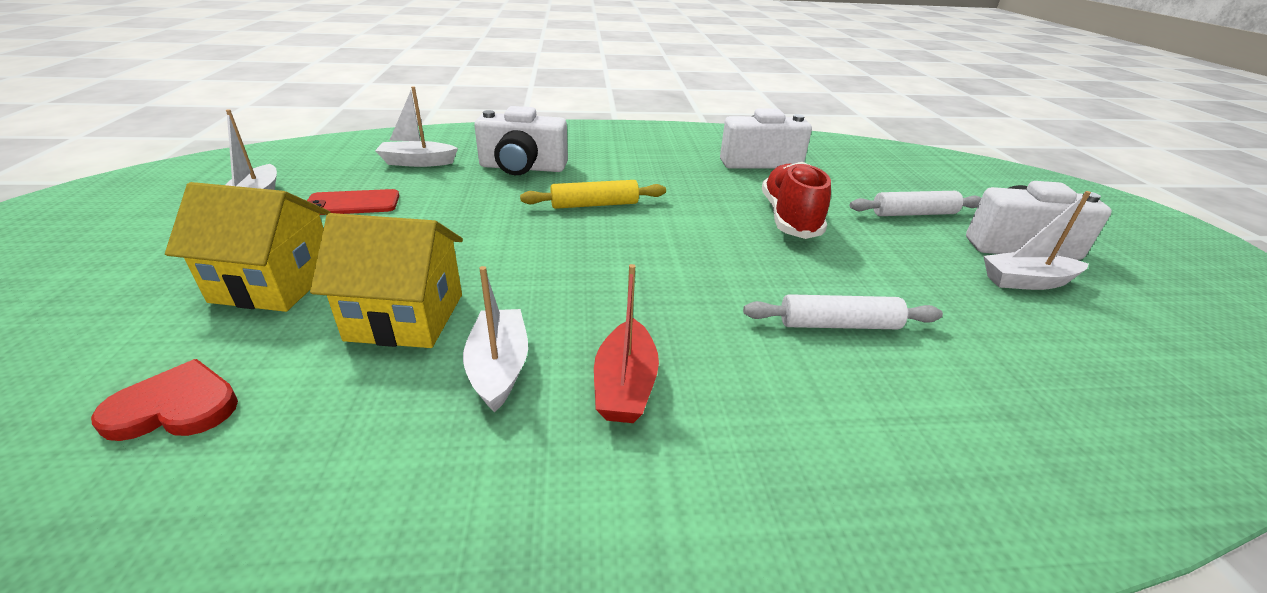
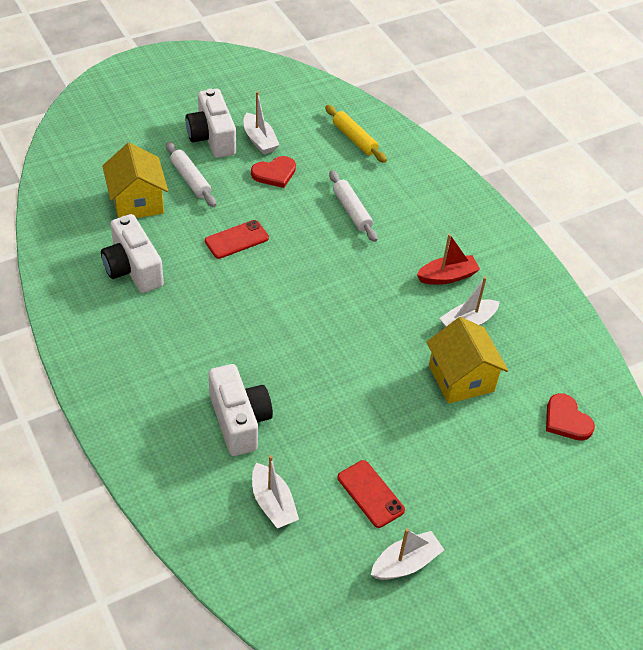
camera: 115 degrees left, 15 degrees up
yellow house [165,182,331,312] -> yellow house moved to [102,142,168,218]
yellow rolling pin [520,180,666,209] -> yellow rolling pin moved to [325,105,387,163]
red shoe [762,162,831,239] -> red phone [205,220,269,259]
none -> red heart [251,156,296,188]

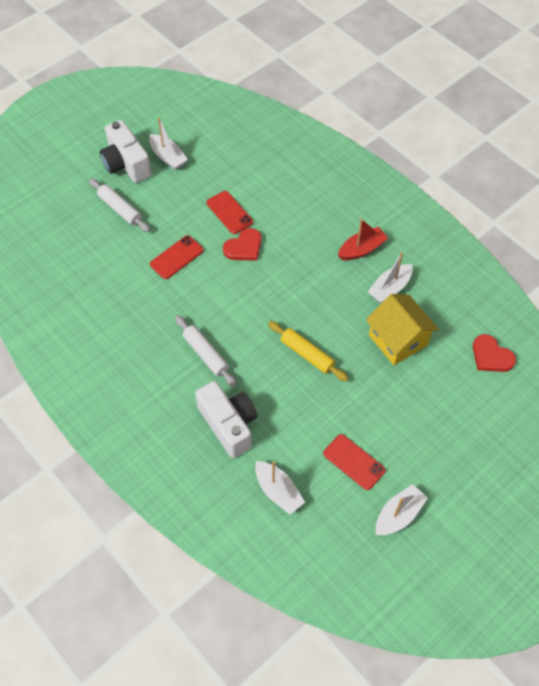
camera: 10 degrees left, 10 degrees up
white camera [101,214,164,293] -> none
yellow house [102,142,168,218] -> none
red heart [251,156,296,188] -> red heart moved to [223,228,262,261]
yellow rolling pin [325,105,387,163] -> yellow rolling pin moved to [268,321,349,381]
white rolling pin [329,170,378,242] -> white rolling pin moved to [175,315,237,387]
none -> red phone [206,191,253,234]

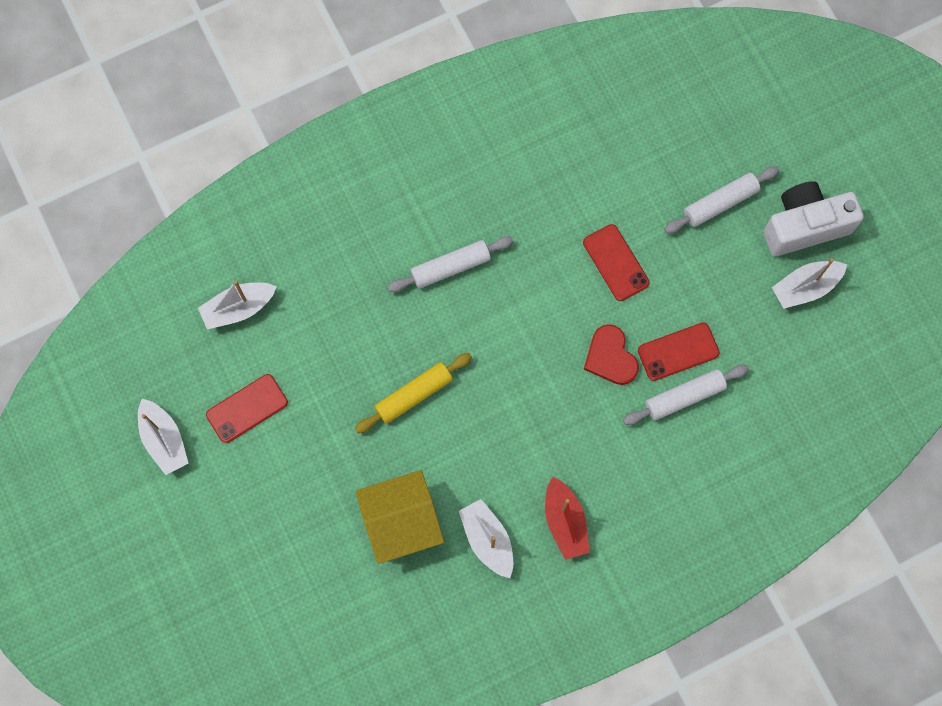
camera: 105 degrees right, 15 degrees up
white camera [195,381,257,458] -> none
red heart [473,334,516,372] -> none
none -> white rolling pin [623,365,749,425]

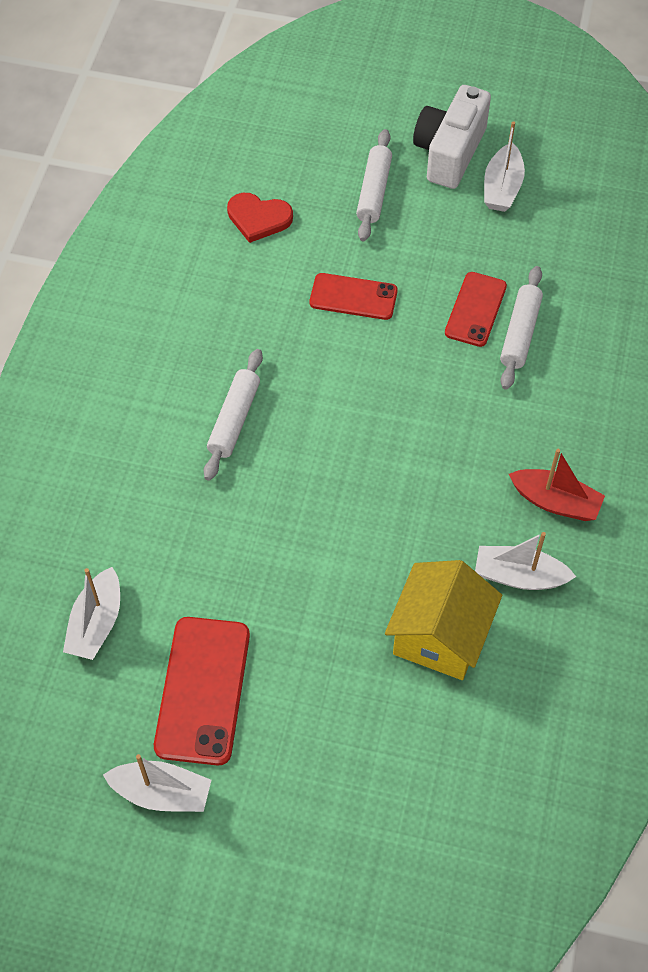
camera: 50 degrees left, 15 degrees down
red phone [206,374,288,443] -> red phone [154,617,250,766], size x1.53
yellow rolling pin [355,353,472,433] -> none
red heart [583,324,639,385] -> red heart moved to [227,193,293,243]

